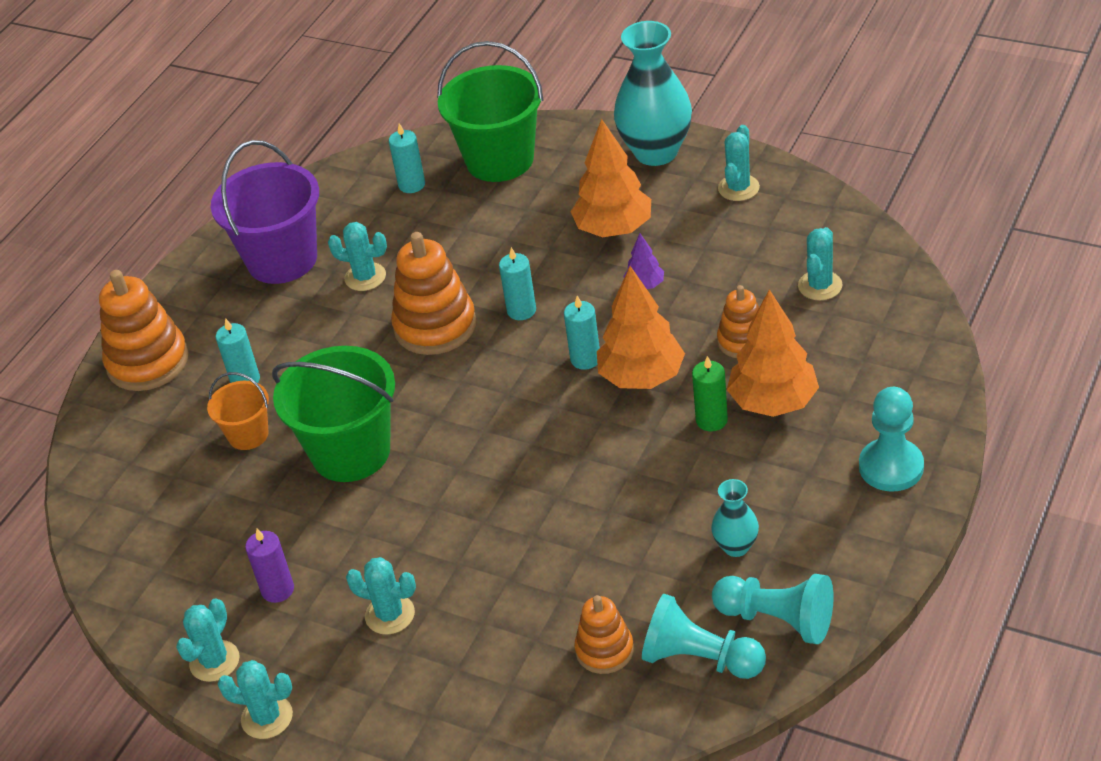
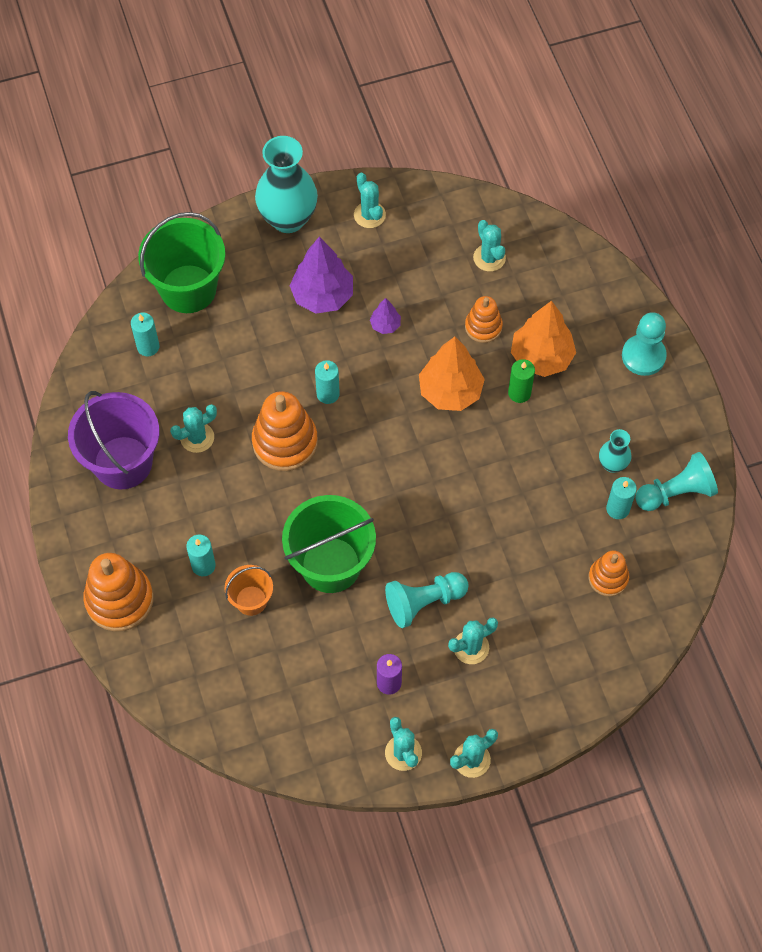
camera: 50 degrees left, 20 degrees up
turquoise candle [564,296,600,370] -> turquoise candle moved to [606,477,637,519]
orange tree [570,119,651,237] -> purple tree [290,237,353,314]
turquoise pawn [642,594,766,679] -> turquoise pawn moved to [385,572,468,628]

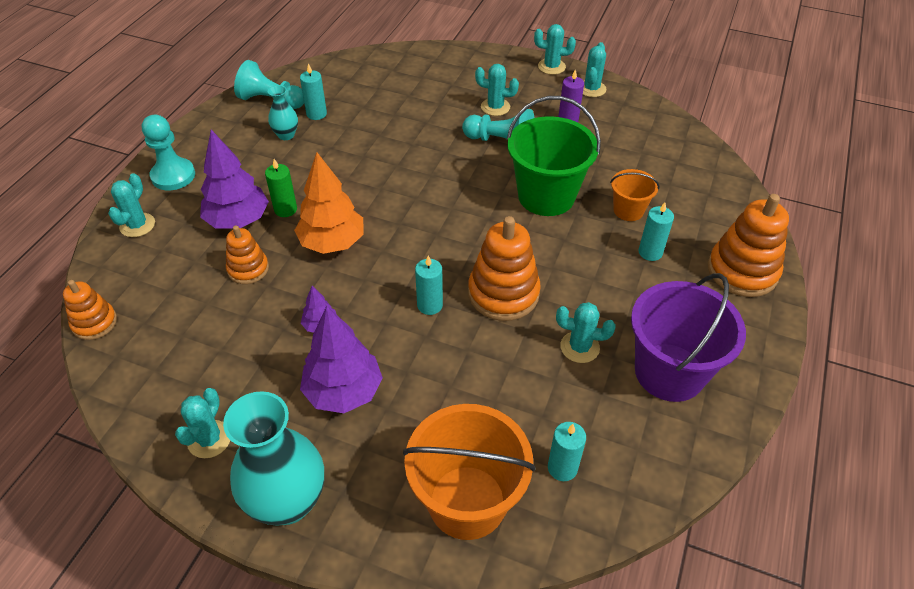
camera: 140 degrees left, 15 degrees down
green bucket [138,212,225,313] -> orange bucket [403,404,536,540]
turquoise cactus [473,220,506,271] -> turquoise cactus moved to [108,173,155,237]
orange tree [511,301,576,377] -> purple tree [200,130,269,229]
orange stacking toy [589,550,629,597] -> orange stacking toy moved to [63,280,117,340]

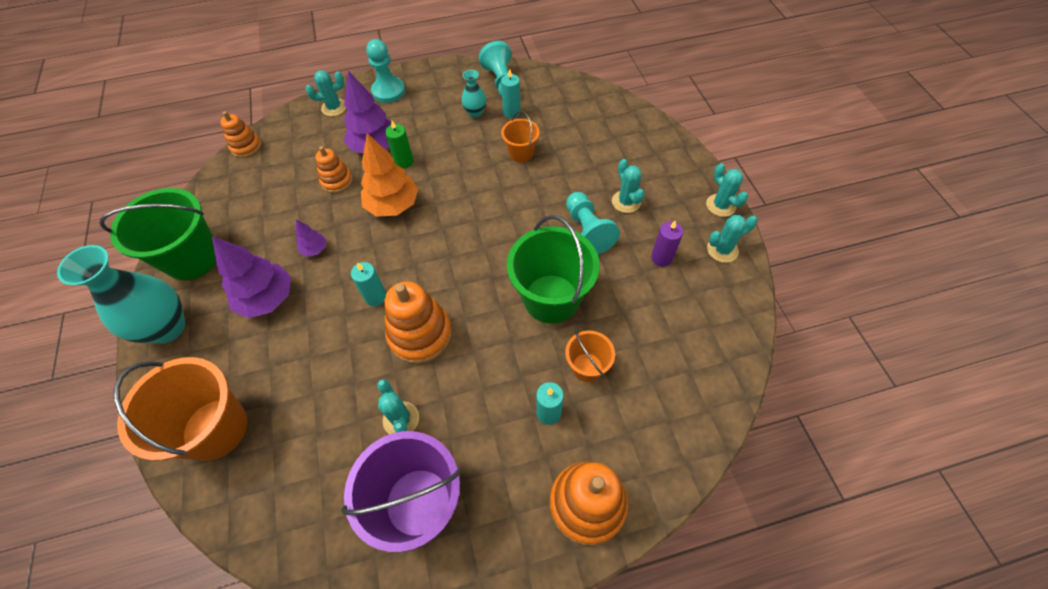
camera: 55 degrees right, 10 degrees up
turquoise cactus [175,388,230,458] -> green bucket [100,188,216,281]
turquoise candle [548,422,586,481] -> none
none -> orange bucket [501,111,539,163]

